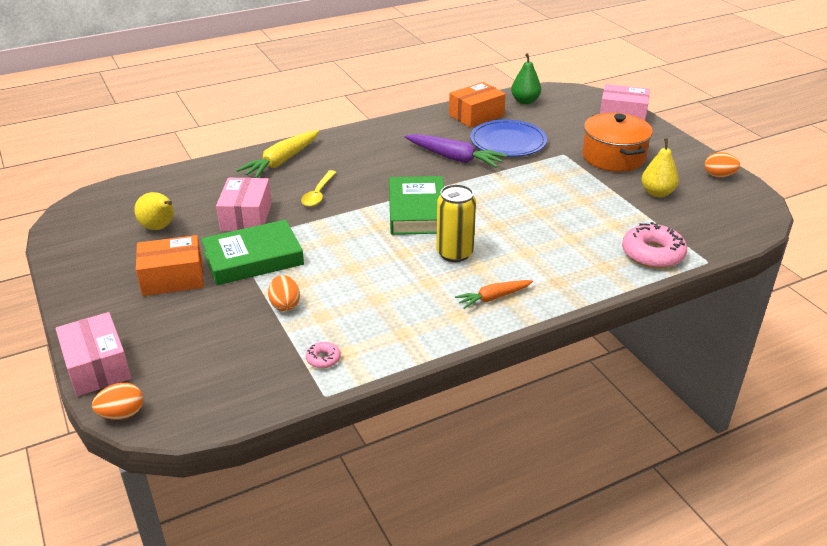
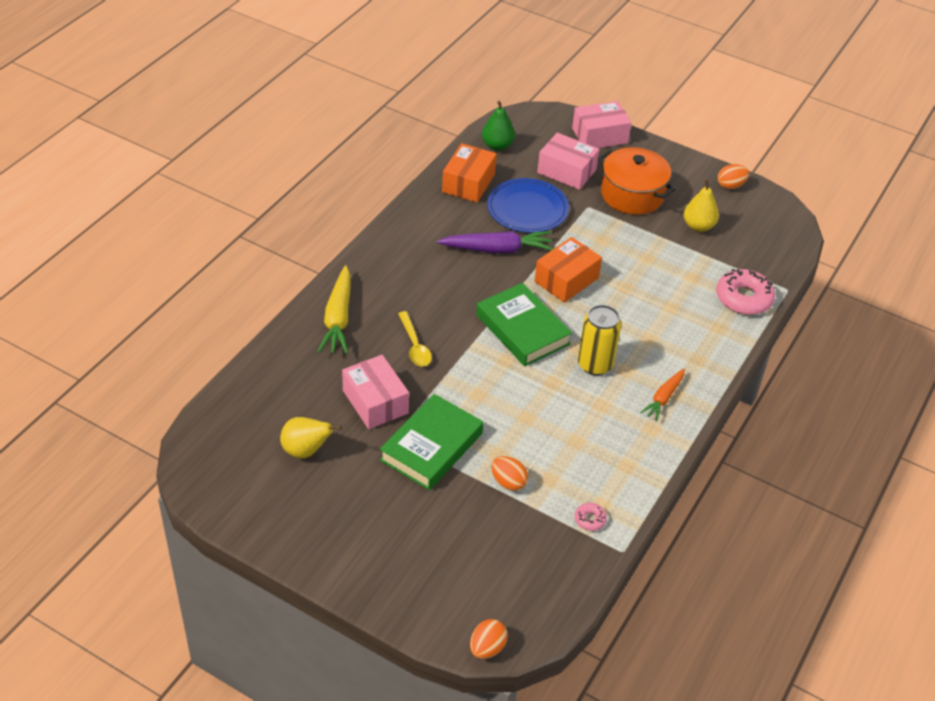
camera: 35 degrees left, 10 degrees up
pink box [56,312,131,396] -> pink box moved to [537,133,599,190]
orange box [136,235,204,296] -> orange box moved to [534,237,602,303]

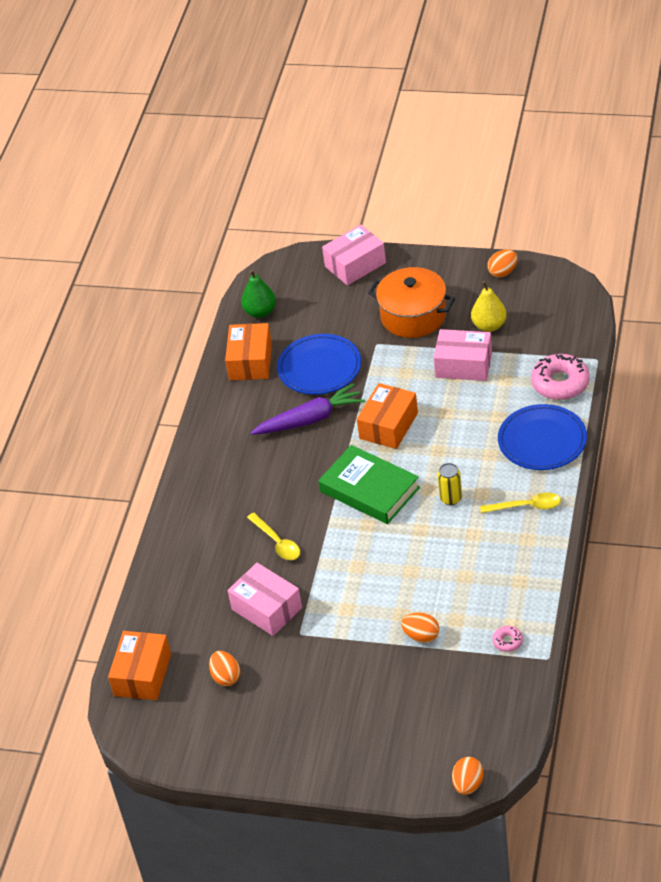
camera: 10 degrees left, 0 degrees up
yellow pear [280,417,342,459] -> orange egg [209,651,240,686]
yellow carrot [317,266,351,354] -> none
green book [380,394,483,490] -> none
pink box [537,133,599,190] -> pink box moved to [433,329,492,381]
yellow can [578,305,621,376] -> yellow can [438,463,462,505], size x0.62
orange carrot [640,368,685,421] -> yellow spoon [480,493,561,513]
none -> orange box [108,631,171,700]
none -> blue plate [498,404,587,470]

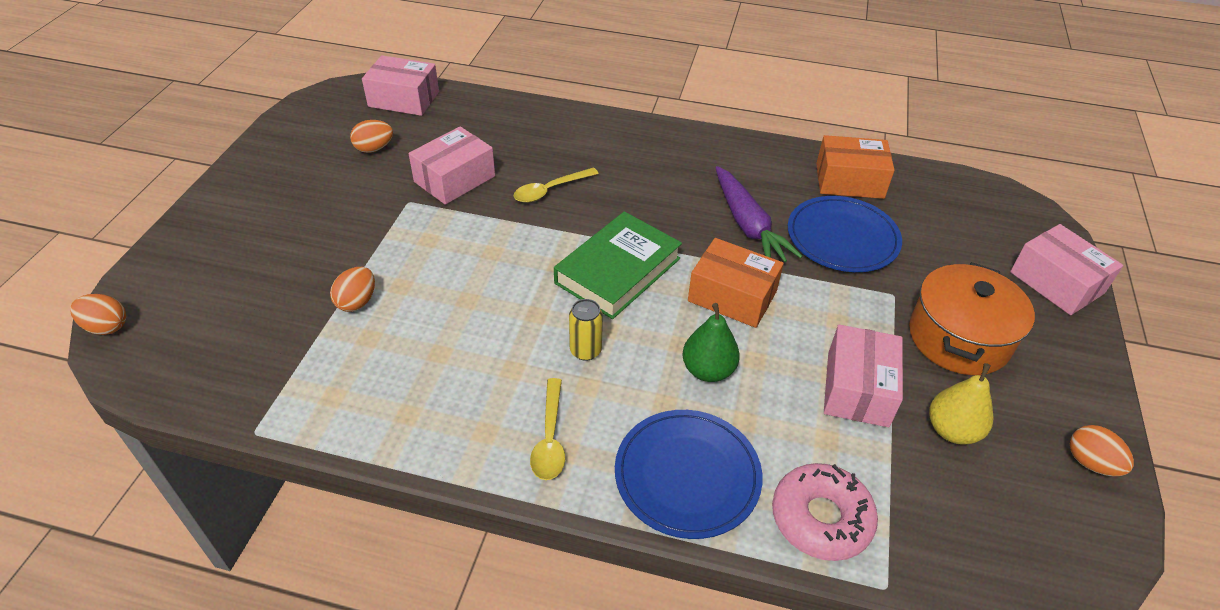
camera: 85 degrees right, 0 degrees up
orange box [108,631,171,700] -> pink box [362,55,439,116]
green pear [241,270,276,318] -> green pear moved to [682,303,740,382]
pink donut [492,626,523,652] -> none

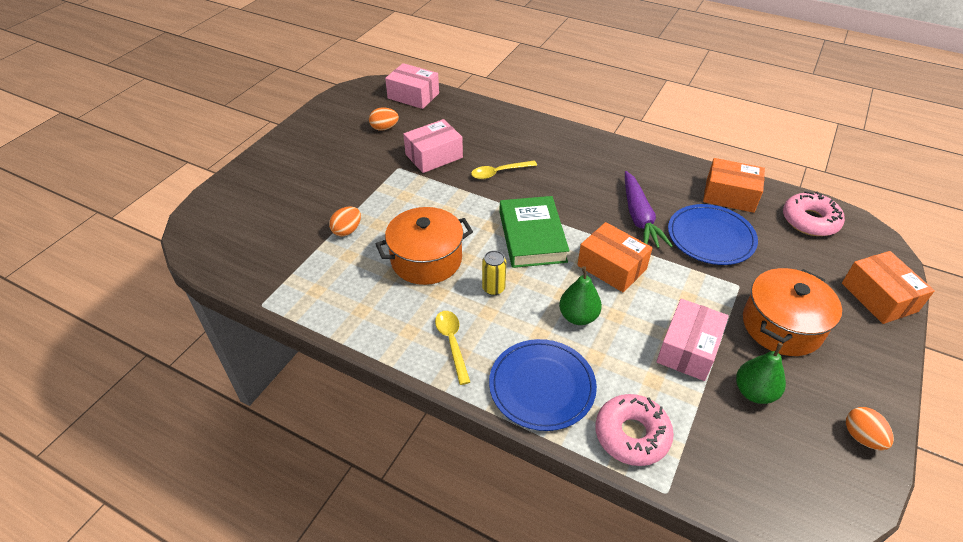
camera: 15 degrees right, 0 degrees up
orange egg [70,294,126,335] -> none
yellow spoon [530,378,565,480] -> yellow spoon turned 150 degrees clockwise [435,311,470,385]
green book [554,211,682,319] -> green book turned 60 degrees counterclockwise [499,196,570,268]
yellow pear [929,363,993,445] -> green pear [736,343,786,404]
pink box [1010,224,1123,315] -> orange box [842,251,935,324]
none -> orange pot [376,207,473,285]
none -> pink donut [783,191,845,236]

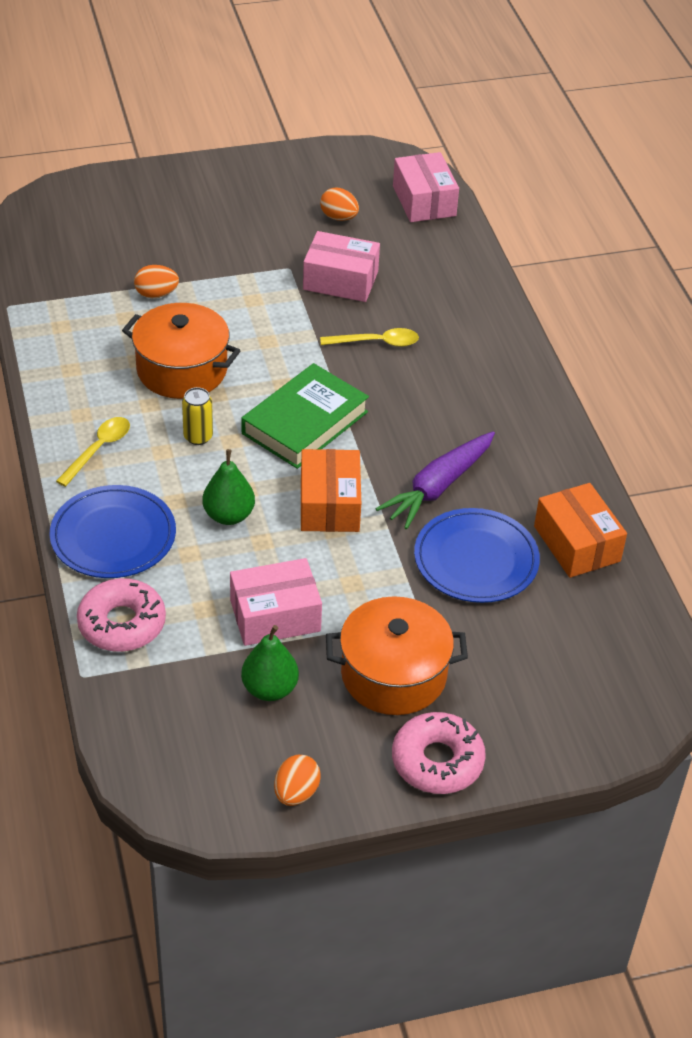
camera: 45 degrees right, 0 degrees up
yellow spoon [471,161,537,179] -> yellow spoon turned 150 degrees clockwise [320,328,419,347]
pink donut [783,191,845,236] -> pink donut moved to [392,712,486,794]
orange box [842,251,935,324] -> none

